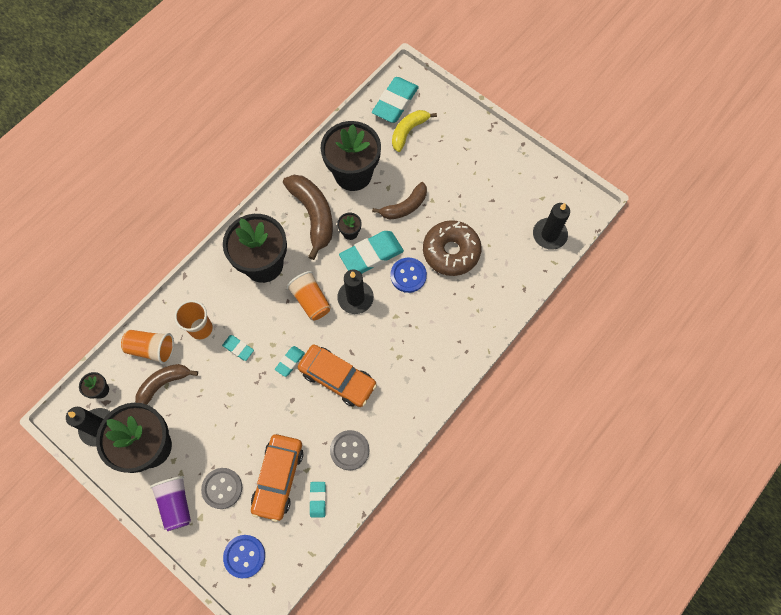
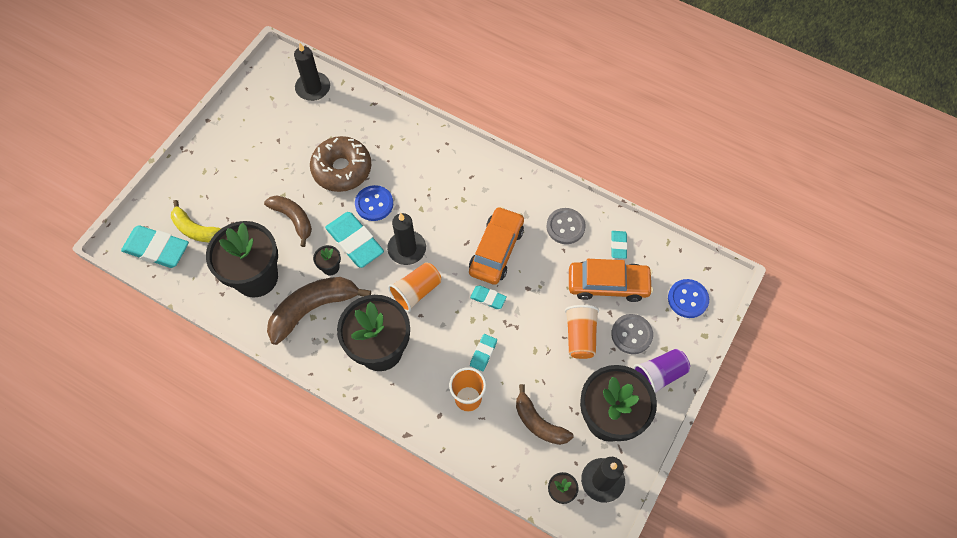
camera: 100 degrees left, 5 degrees down
orange cup [121,330,174,364] -> orange cup moved to [565,305,599,359]
turquoise eraser [309,482,326,518] -> turquoise eraser turned 75 degrees counterclockwise [611,231,628,259]

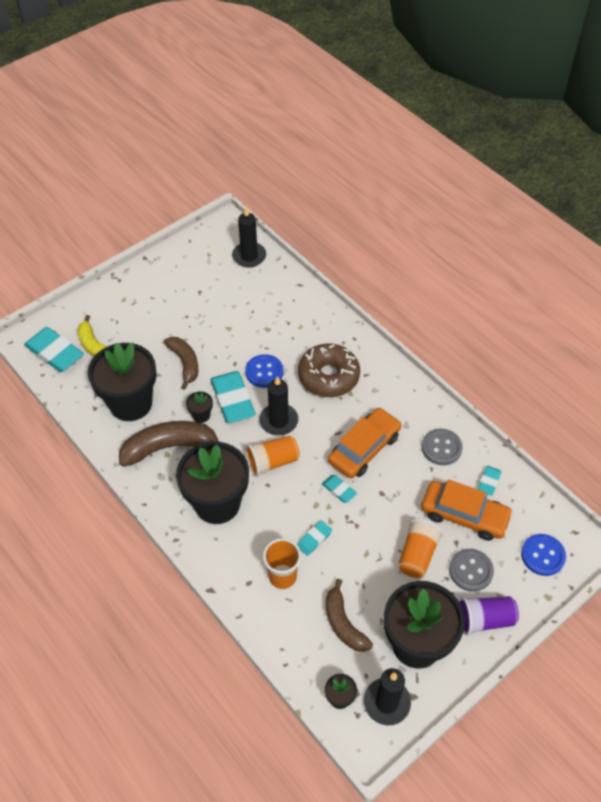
camera: 20 degrees right, 10 degrees down
brown donut [310,136,371,192] -> brown donut moved to [298,344,360,397]

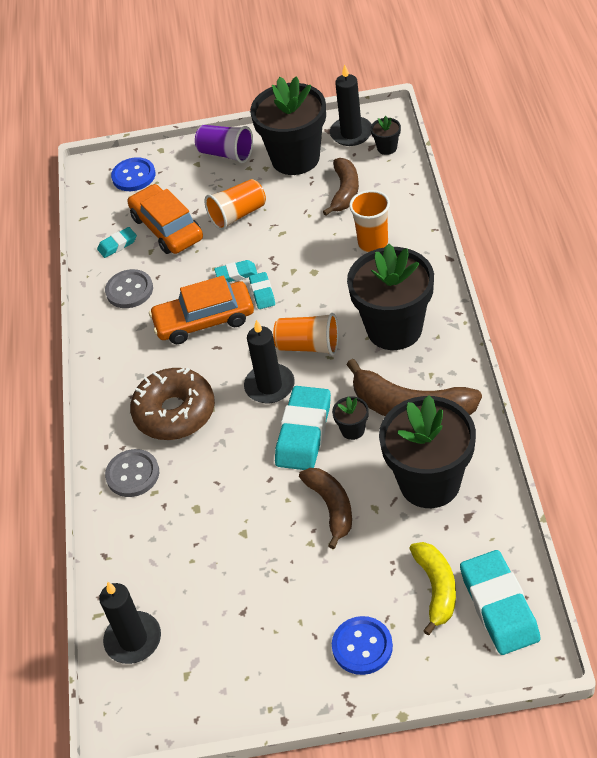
camera: 140 degrees left, 5 degrees down
brown banana [164,337,198,390] -> brown banana turned 150 degrees clockwise [299,468,352,549]
blue button [245,354,283,388] -> blue button moved to [332,616,393,675]
turquoise eraser [297,520,332,556] -> turquoise eraser moved to [214,260,257,282]
grey button [449,549,494,591] -> grey button moved to [105,449,159,497]

